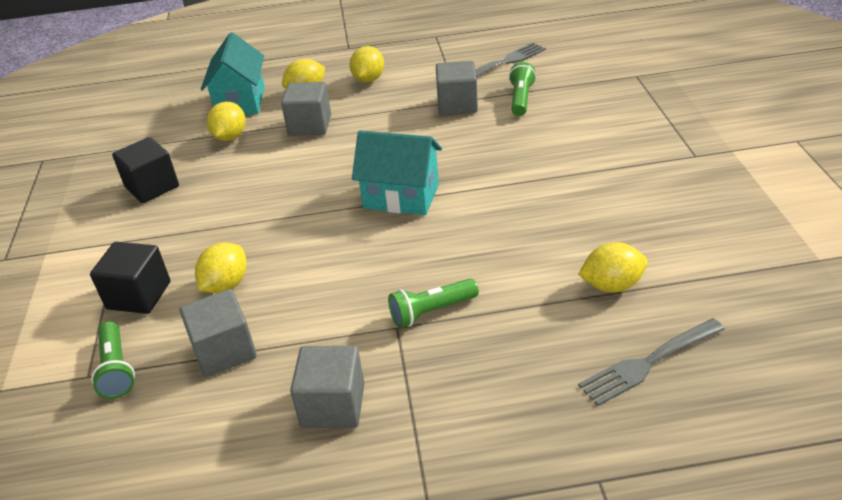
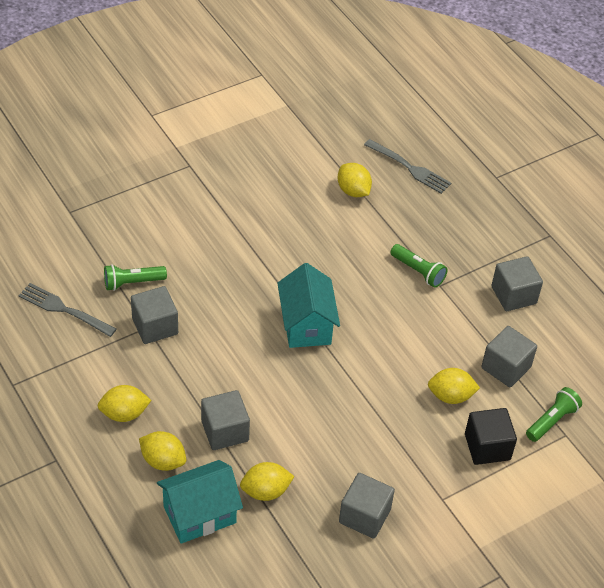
camera: 120 degrees left, 10 degrees up
black cube [112,137,179,203] -> grey cube [339,473,395,539]

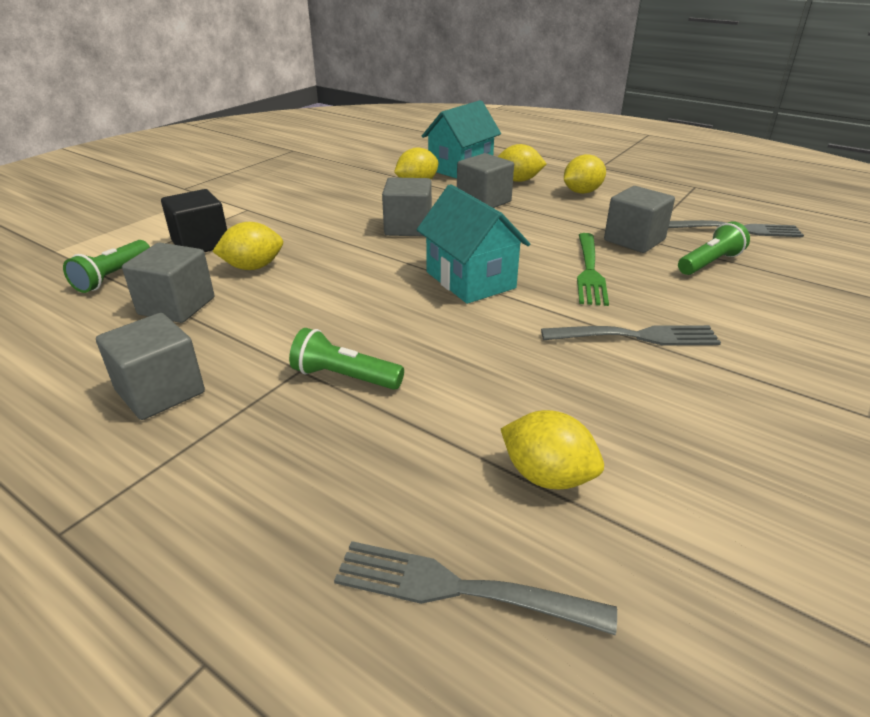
camera: 160 degrees right, 15 degrees down
grey cube [339,473,395,539] -> grey cube moved to [382,177,432,236]
none -> grey fork [541,325,721,346]
none -> green fork [577,233,609,306]

